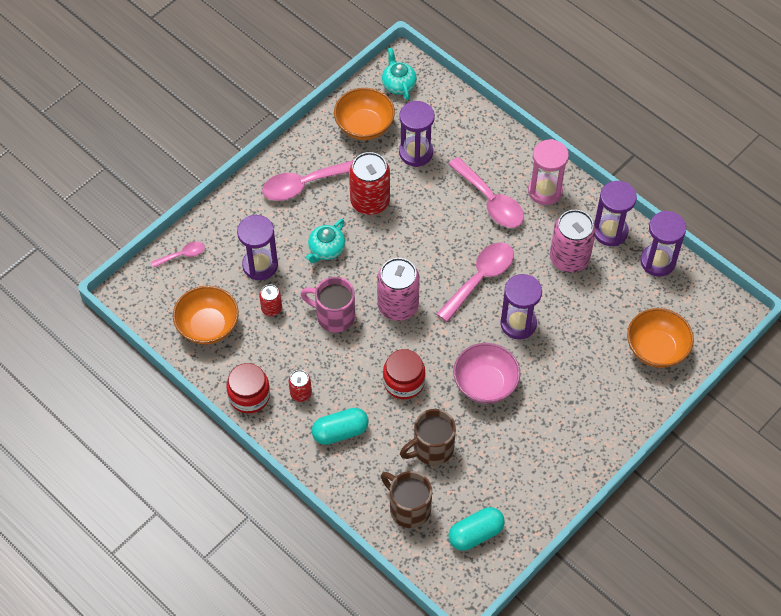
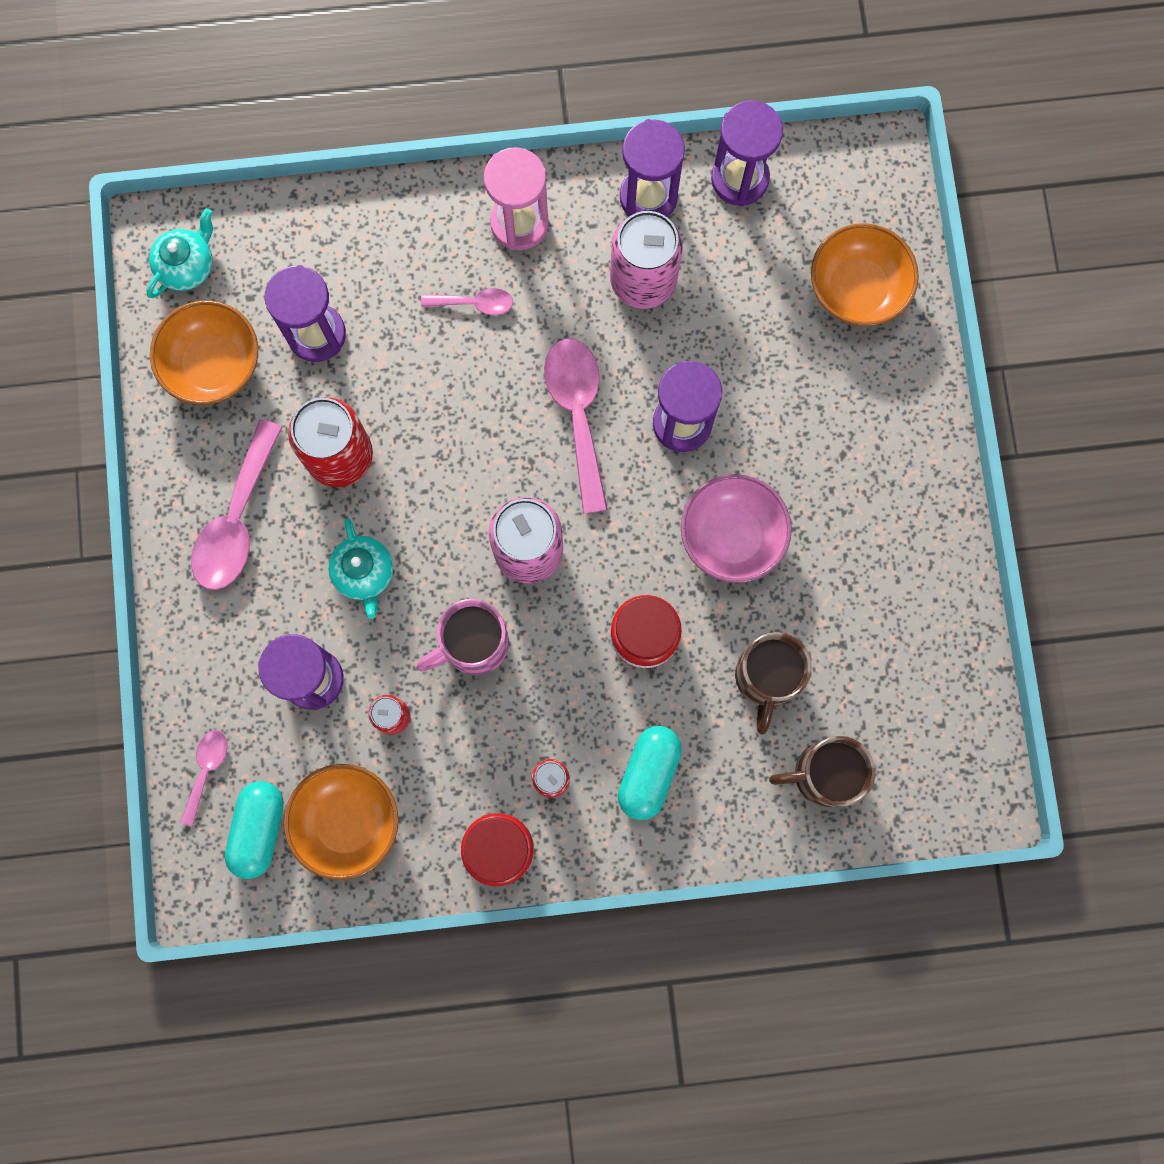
camera: 50 degrees left, 20 degrees up
turquoise teapot [382,47,417,100] -> turquoise teapot turned 105 degrees clockwise [146,208,213,298]
pink spoon [448,157,524,228] -> pink spoon [421,288,513,315], size x0.53
turquoise capsule [448,507,505,551] -> turquoise capsule moved to [225,781,284,879]

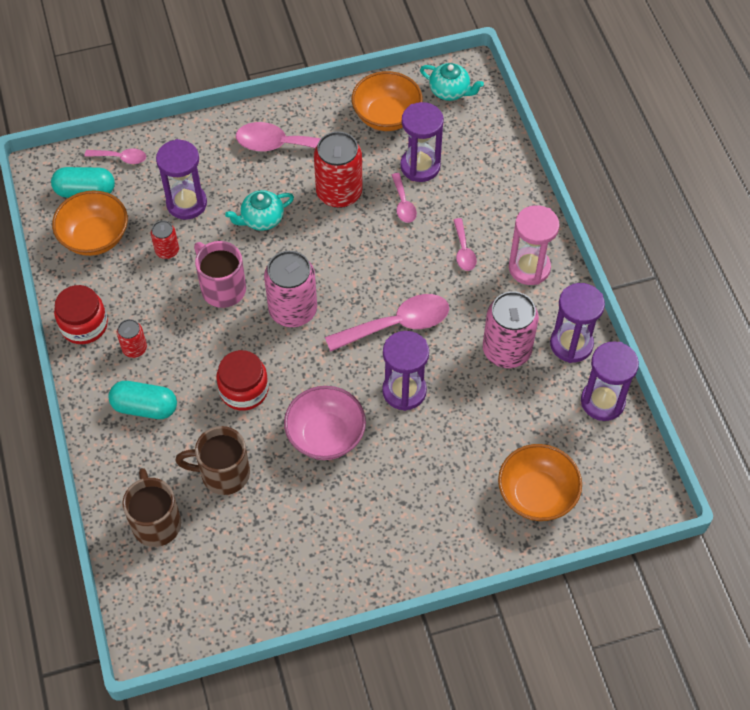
camera: 80 degrees right, 20 degrees down
none -> pink spoon [392,173,417,223]

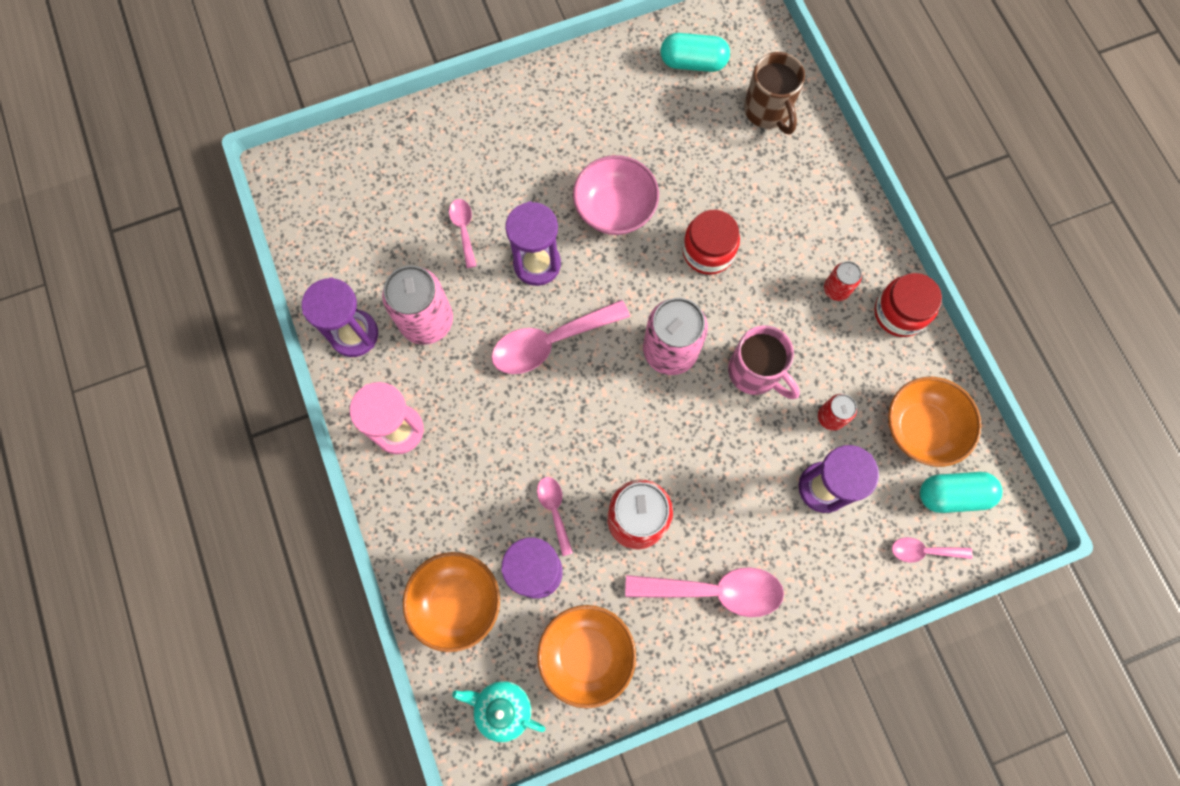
camera: 175 degrees right, 15 degrees up
turquoise capsule [108,381,177,419] -> turquoise capsule moved to [660,33,730,72]
brown mug [175,426,250,495] -> none
turquoise teapot [225,190,294,231] -> none
pink spoon [454,218,477,271] -> pink spoon moved to [449,199,477,268]
orange bowl [498,444,582,521] -> orange bowl moved to [403,552,500,652]
purple hourglass [581,341,639,421] -> none

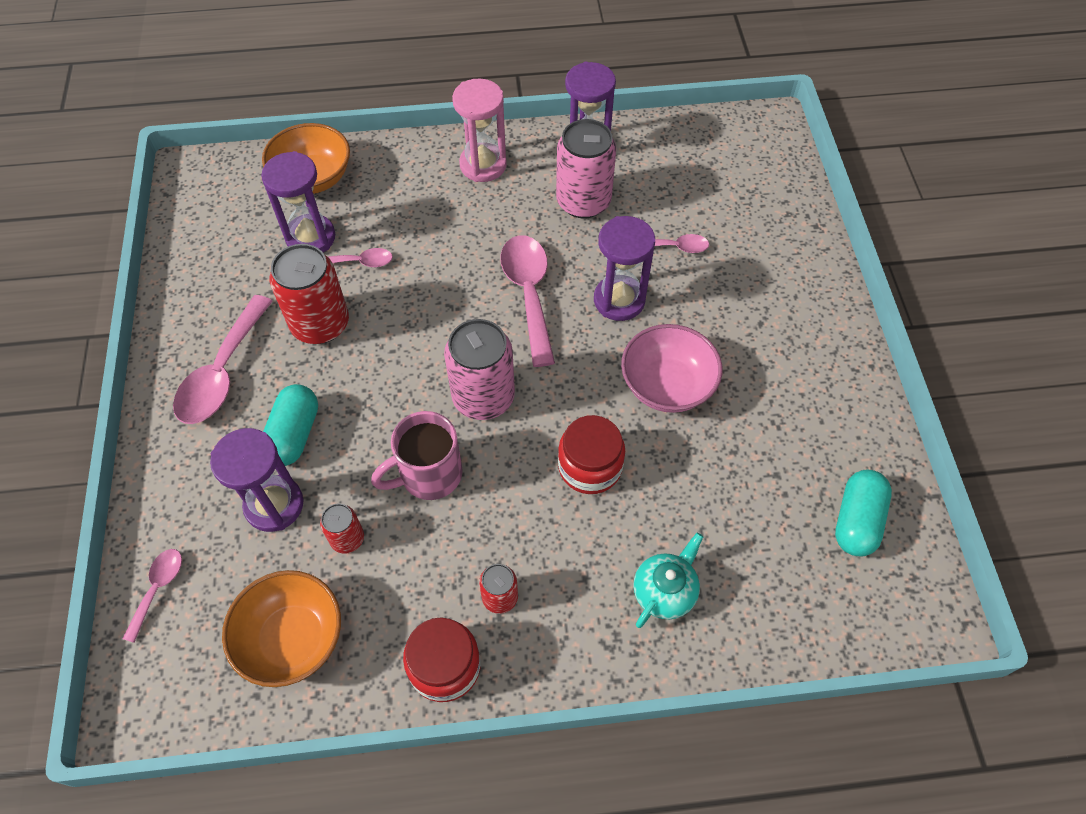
camera: 105 degrees right, 15 degrees down
turquoise teapot [452,681,545,742] -> turquoise teapot moved to [634,533,703,628]
orange bowl [537,605,636,708] -> none
brown mug [744,52,805,135] -> none
turquoise capsule [920,472,1002,513] -> turquoise capsule moved to [263,384,318,466]

